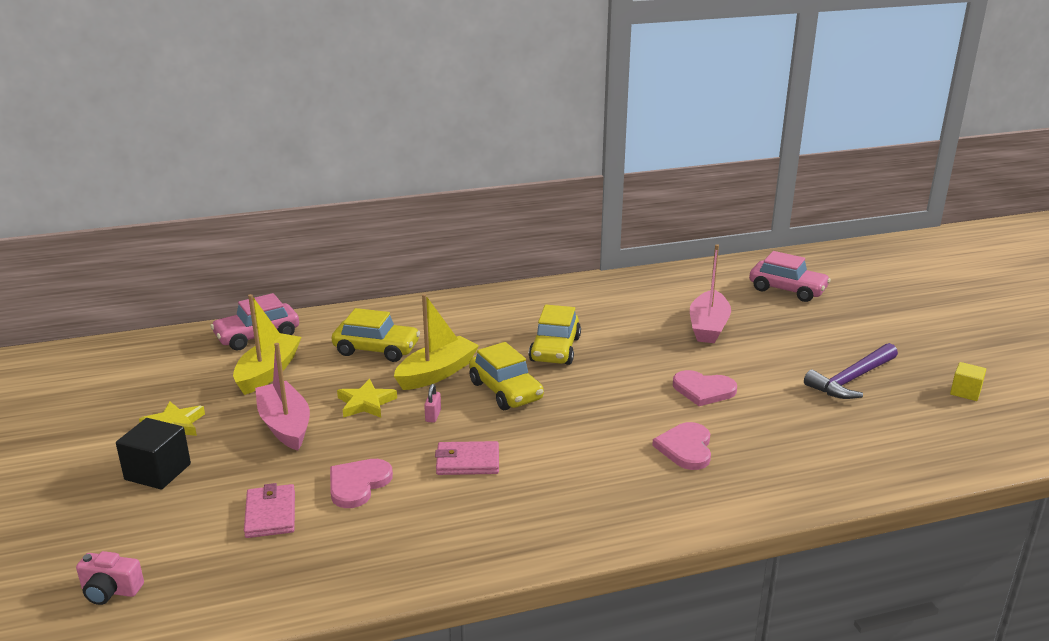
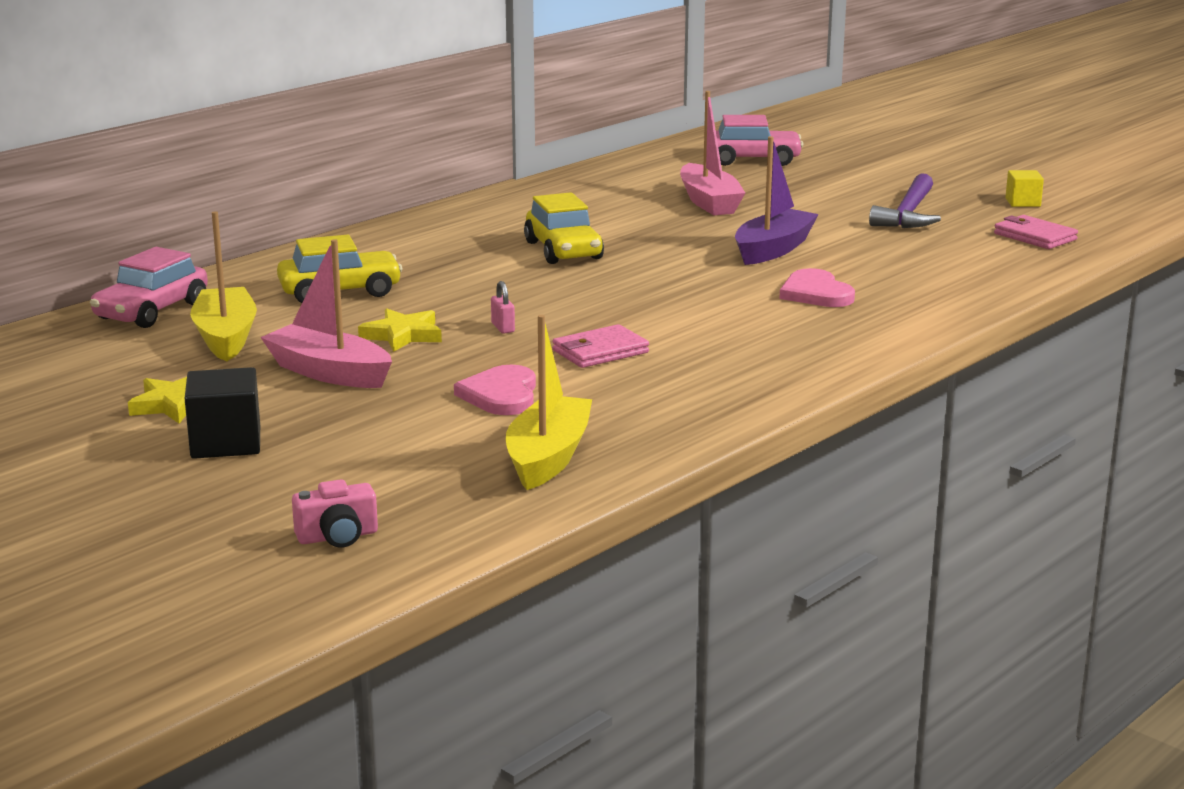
camera: 30 degrees left, 5 degrees down
pink wallet [244,483,295,538] -> pink wallet moved to [994,215,1078,249]
yellow boat [394,294,479,390] -> yellow boat moved to [506,315,592,490]
yellow car [469,342,544,410] -> none
pink heart [673,370,737,406] -> purple boat [735,136,819,265]

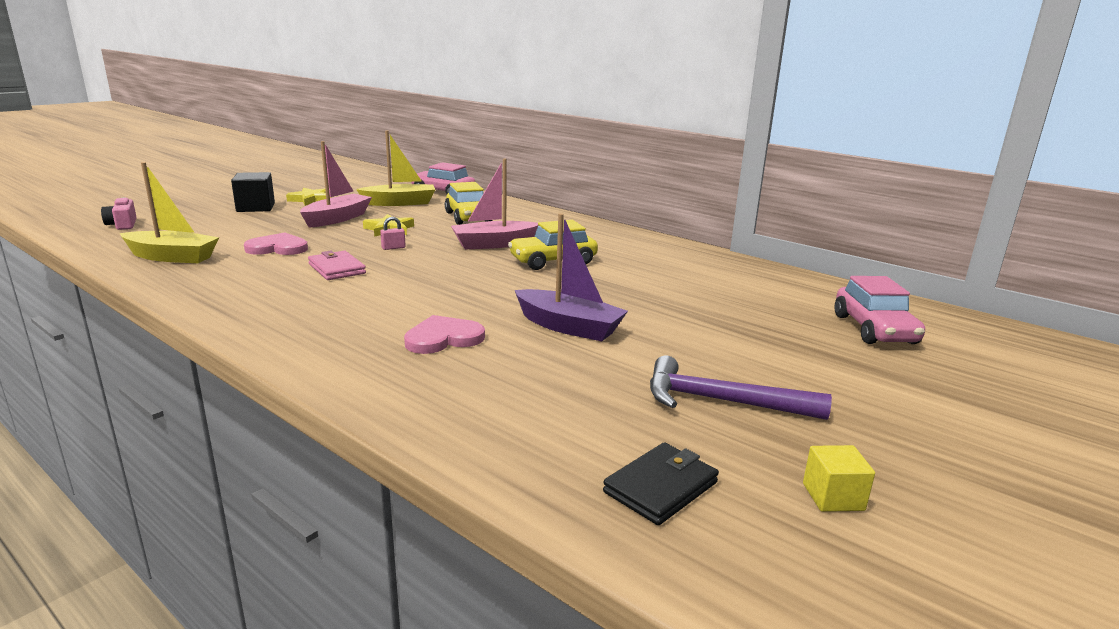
camera: 85 degrees right, 0 degrees up
pink boat [680,91,745,215] -> pink boat moved to [451,159,539,249]
pink wallet [994,215,1078,249] -> black wallet [603,442,719,525]

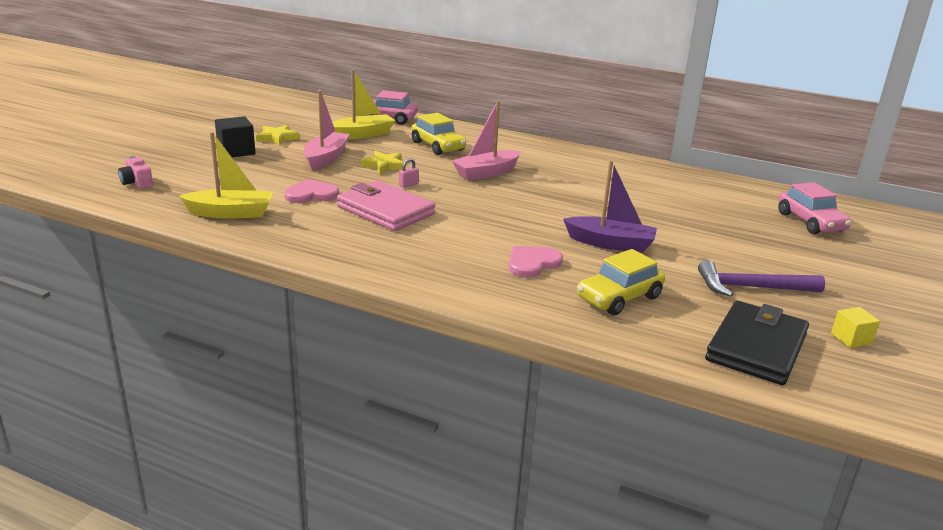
camera: 15 degrees left, 5 degrees up
pink wallet [308,251,366,280] -> pink wallet [337,180,435,231], size x1.73
yellow car [508,220,598,270] -> yellow car moved to [577,249,665,315]
black wallet [603,442,719,525] -> black wallet [705,301,809,385], size x1.73

